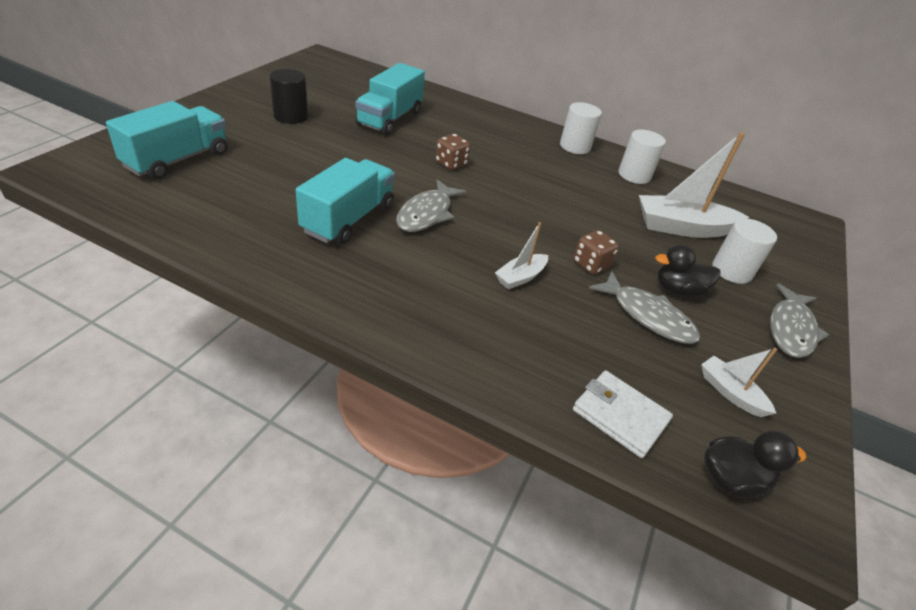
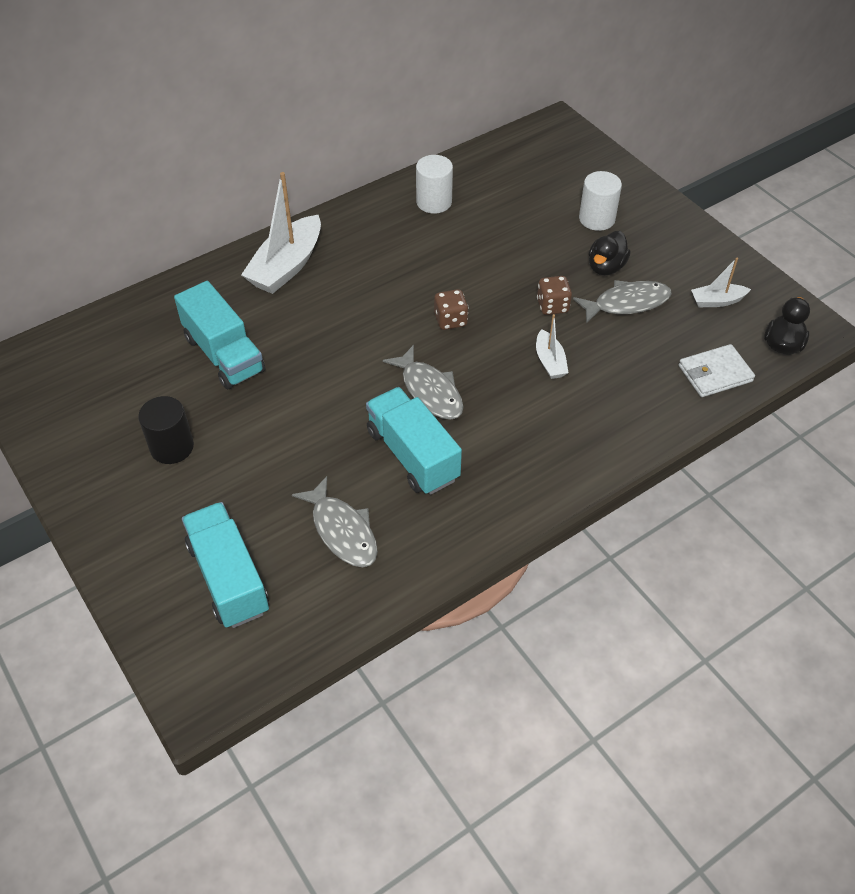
camera: 55 degrees left, 10 degrees up
brown dice [435,134,470,170] -> brown dice moved to [434,289,468,330]
white cylinder [560,102,602,154] -> none
white boat [639,132,749,238] -> white boat moved to [241,172,321,294]
grey fish [770,283,829,358] -> grey fish moved to [292,476,378,567]

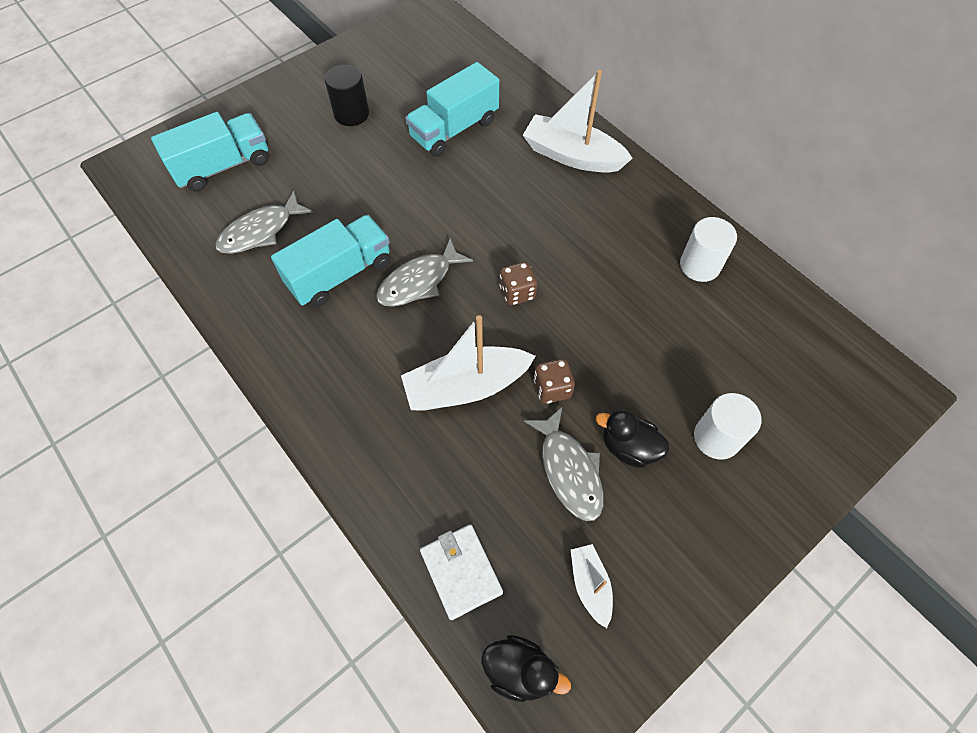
camera: 85 degrees right, 10 degrees up
white boat [536,314,569,379] -> white boat [401,315,536,410], size x1.93

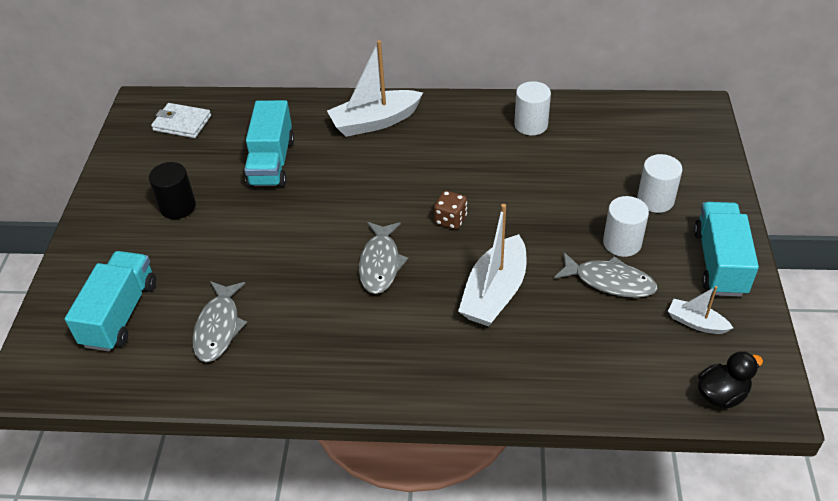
camera: 45 degrees left, 15 degrees down
turquoise truck [271,215,390,307] -> turquoise truck moved to [694,202,759,297]
white wallet [420,524,503,620] -> white wallet moved to [151,103,211,138]
brown dice [534,359,575,404] -> none
black duck [596,410,669,468] -> white cylinder [603,196,649,257]

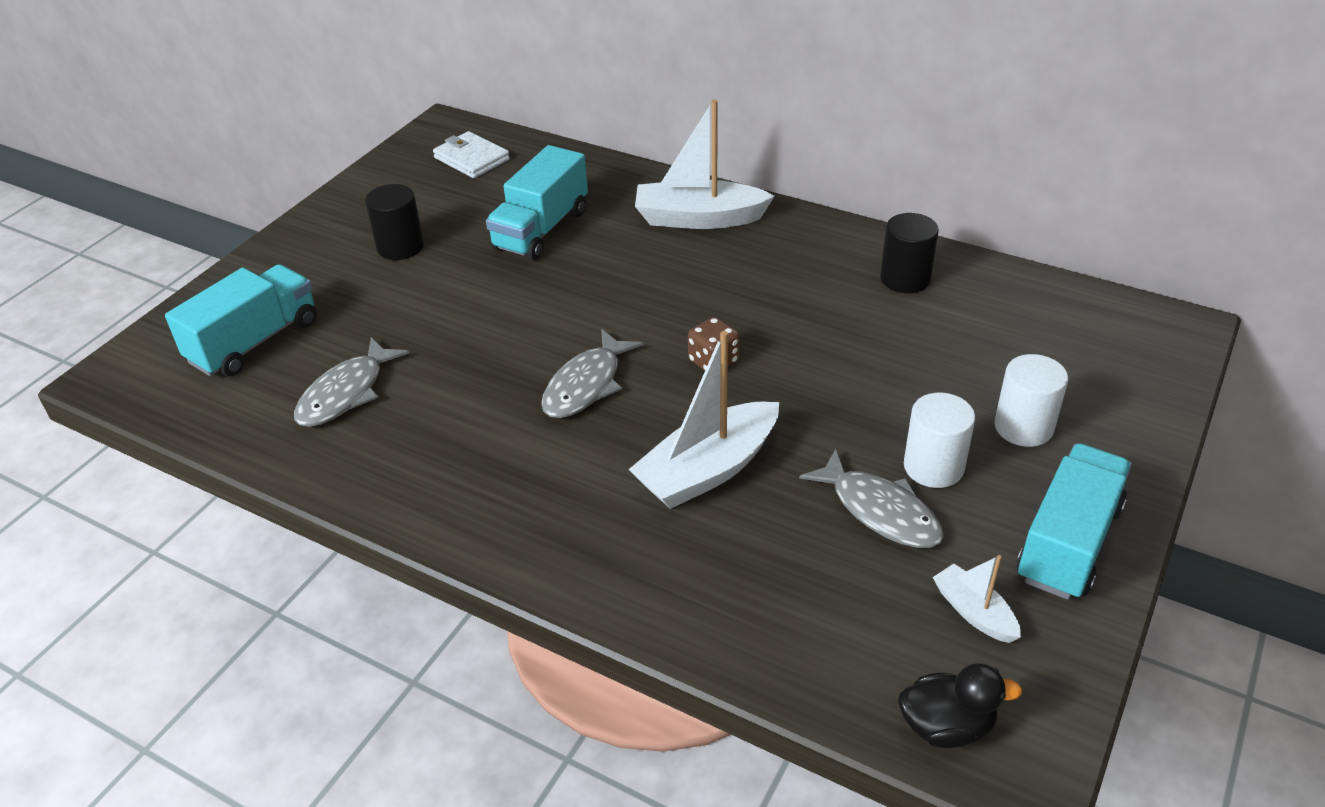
camera: 25 degrees right, 5 degrees down
white cylinder [514,81,551,136] -> black cylinder [880,213,939,293]

